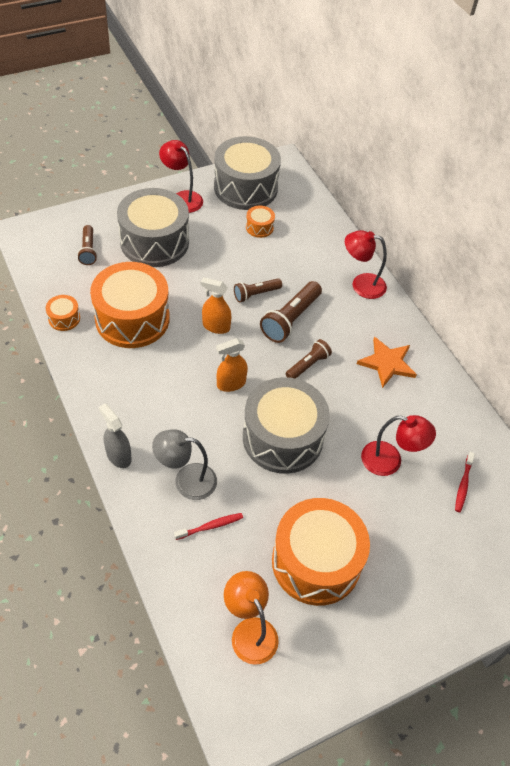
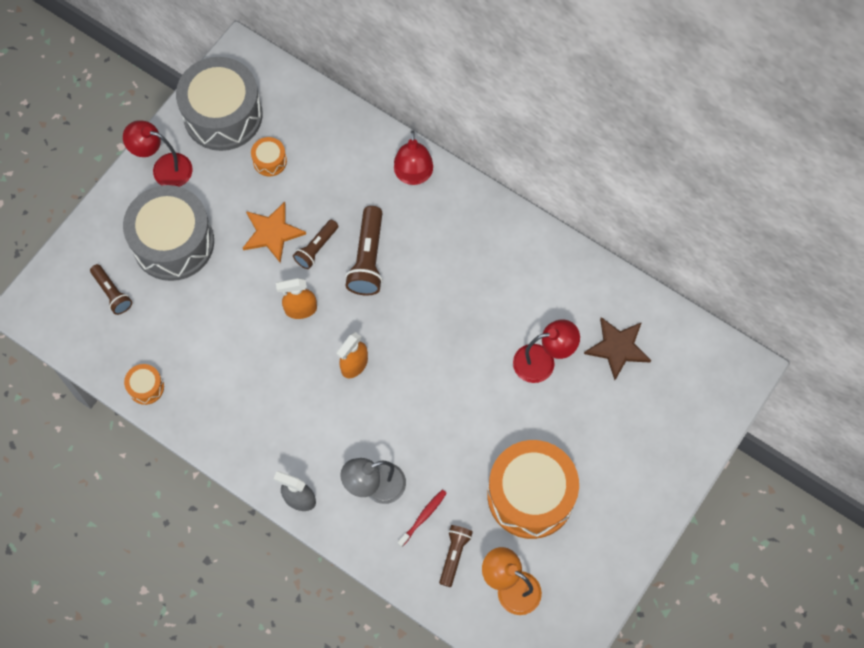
camera: 25 degrees left, 15 degrees up
orange drum [90,262,170,348] -> none
grey drum [243,377,330,474] -> none
brown flashlight [286,339,332,379] -> brown flashlight moved to [439,525,473,587]
red lamp [345,230,387,299] -> red lamp turned 75 degrees counterclockwise [394,131,433,185]
orange star [357,337,417,388] -> orange star moved to [243,202,306,263]
red toothbrush [455,452,475,512] -> brown star [584,317,651,380]

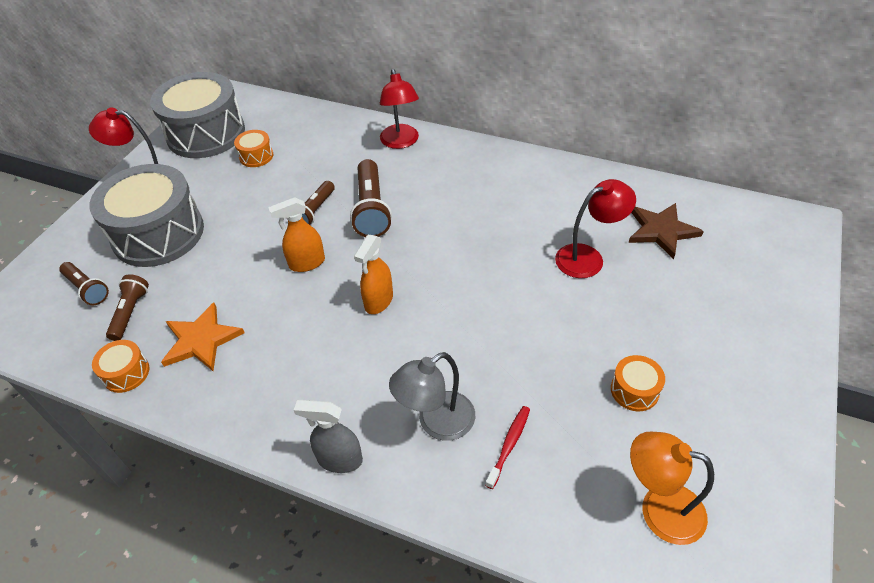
camera: 10 degrees left, 20 degrees down
orange star [243,202,306,263] -> orange star moved to [161,302,245,371]
brown flashlight [439,525,473,587] -> brown flashlight moved to [106,274,149,341]
orange drum [487,440,579,539] -> orange drum [611,355,665,411], size x0.42

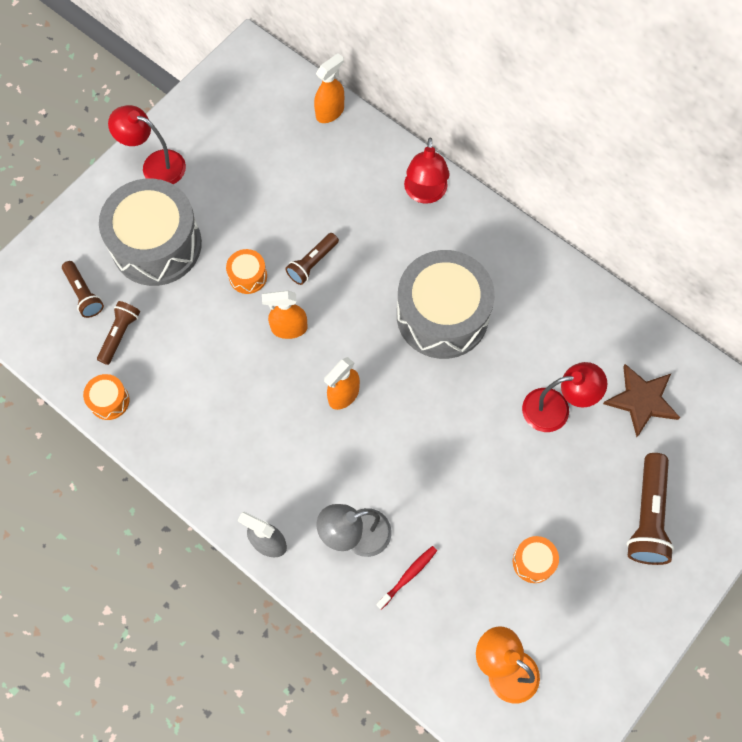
camera: 15 degrees right, 20 degrees up
grey drum [150,72,245,158] -> grey drum moved to [397,250,495,359]
orange star [161,302,245,371] -> none
orange drum [234,130,273,167] -> orange drum moved to [226,249,267,294]
brown flashlight [350,159,392,237] -> brown flashlight moved to [627,453,674,565]
none -> orange spray bottle [314,53,344,123]

